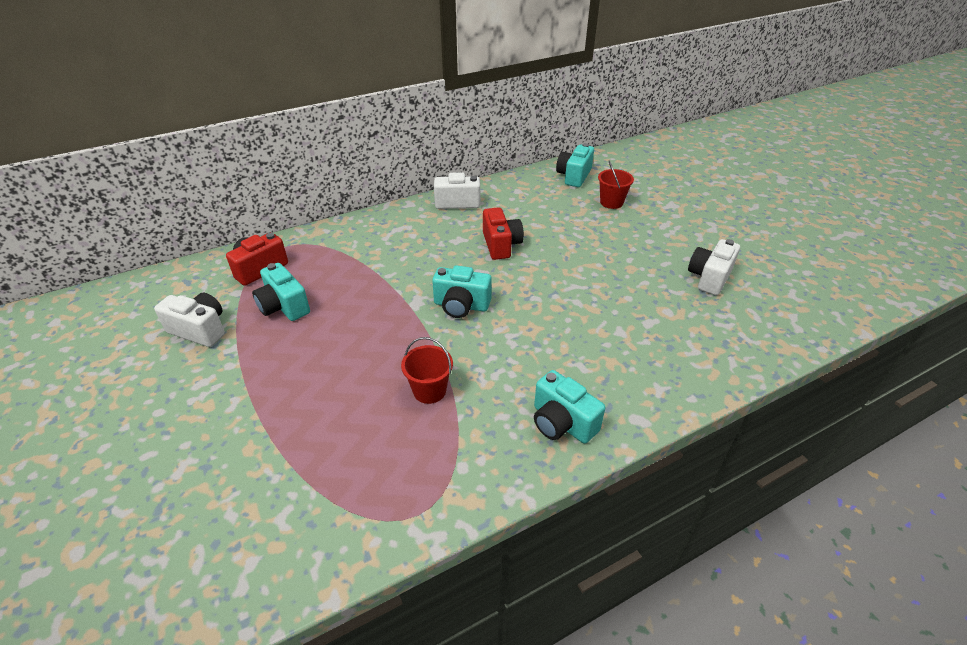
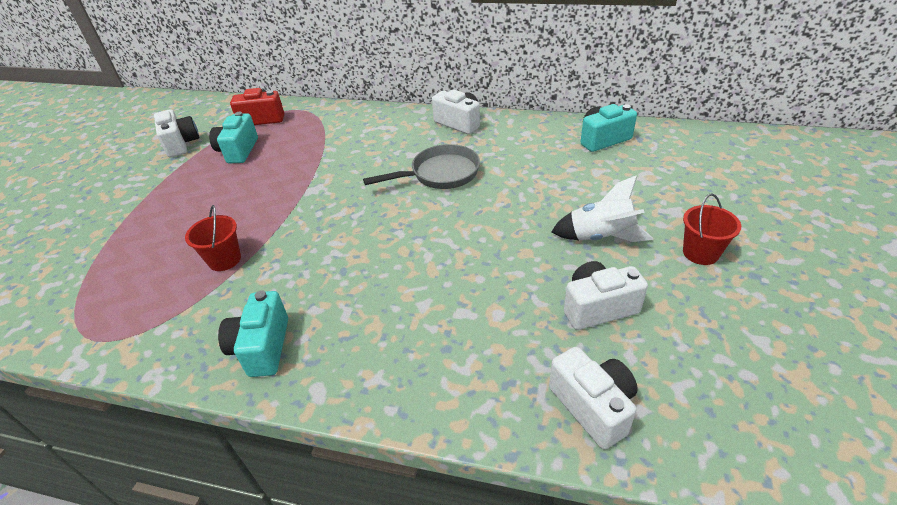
camera: 45 degrees right, 0 degrees up
turquoise camera [432,265,492,318] -> none
red camera [483,207,524,260] -> grey pan [363,144,480,189]
red bucket [598,160,634,209] -> red bucket moved to [683,193,741,265]
none -> white camera [549,347,638,449]
none -> white rocket [551,175,654,242]

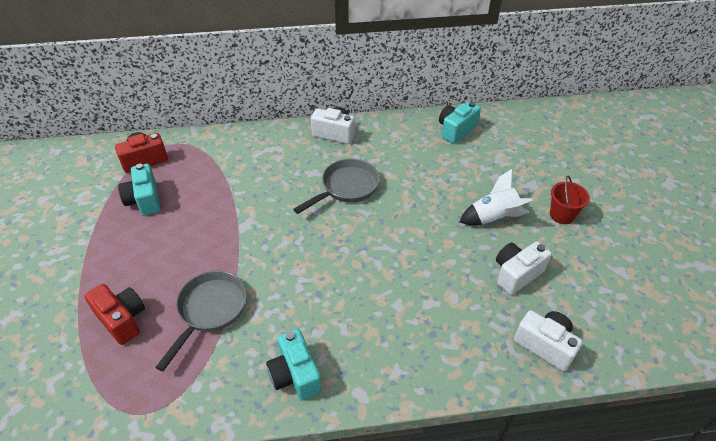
camera: 25 degrees left, 5 degrees up
white camera [154,109,199,158] -> none
red bucket [185,205,241,271] -> grey pan [155,271,247,371]
none -> red camera [84,284,145,345]

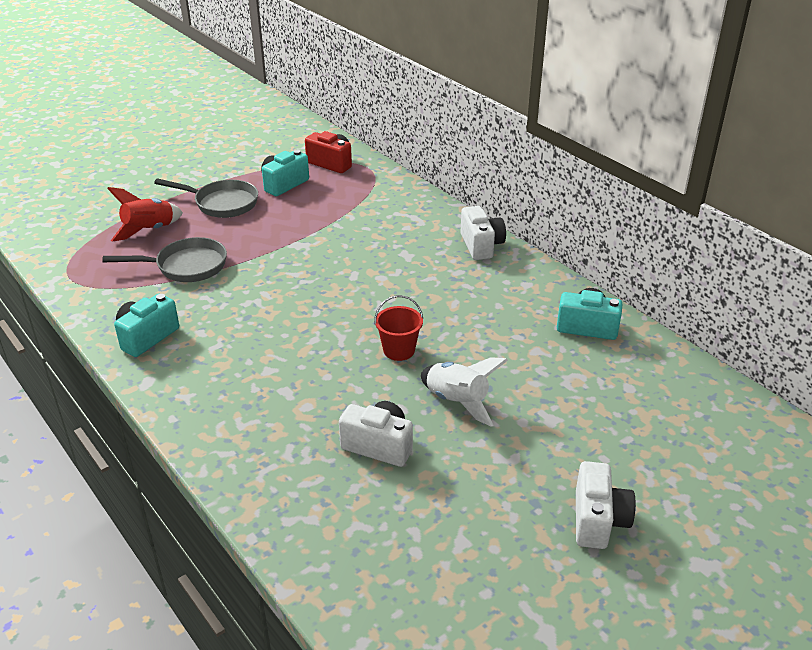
camera: 60 degrees right, 10 degrees down
red camera [84,284,145,345] -> red rocket [107,187,183,242]
grey pan [293,159,380,214] -> grey pan moved to [154,179,258,218]
white camera [514,310,583,371] -> white camera moved to [576,461,636,549]
red bucket [550,175,590,224] -> red bucket moved to [374,295,423,361]

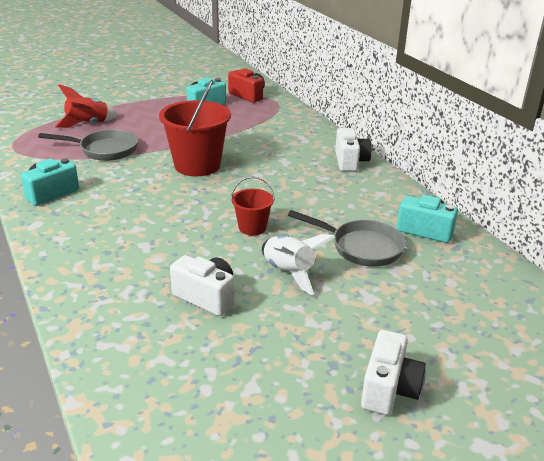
camera: 10 degrees right, 5 degrees down
grey pan [154,179,258,218] -> grey pan moved to [288,210,406,267]
none -> red bucket [159,80,231,176]

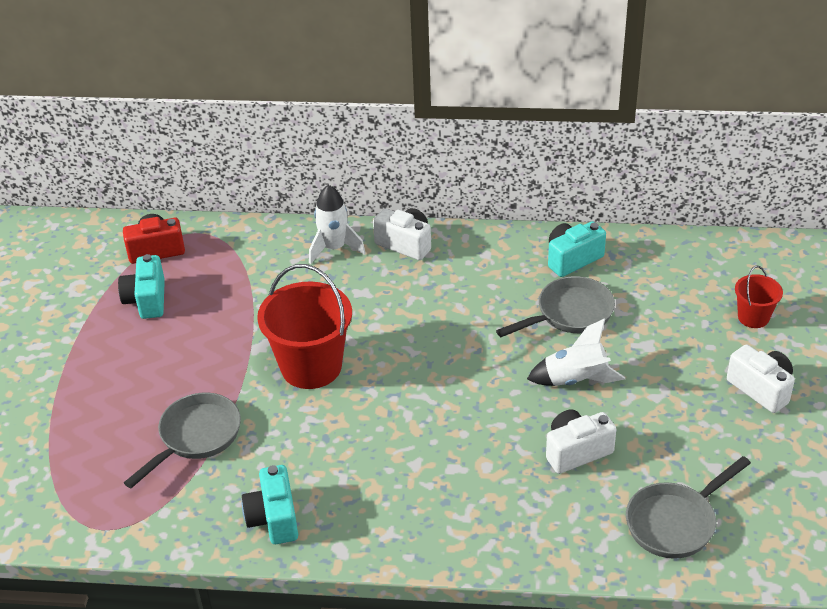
camera: 55 degrees left, 10 degrees up
red rocket [55,84,118,128] -> none
red bucket [231,176,275,236] -> red bucket moved to [735,266,783,328]
none -> white rocket [309,185,365,264]
none -> grey pan [626,456,751,559]

